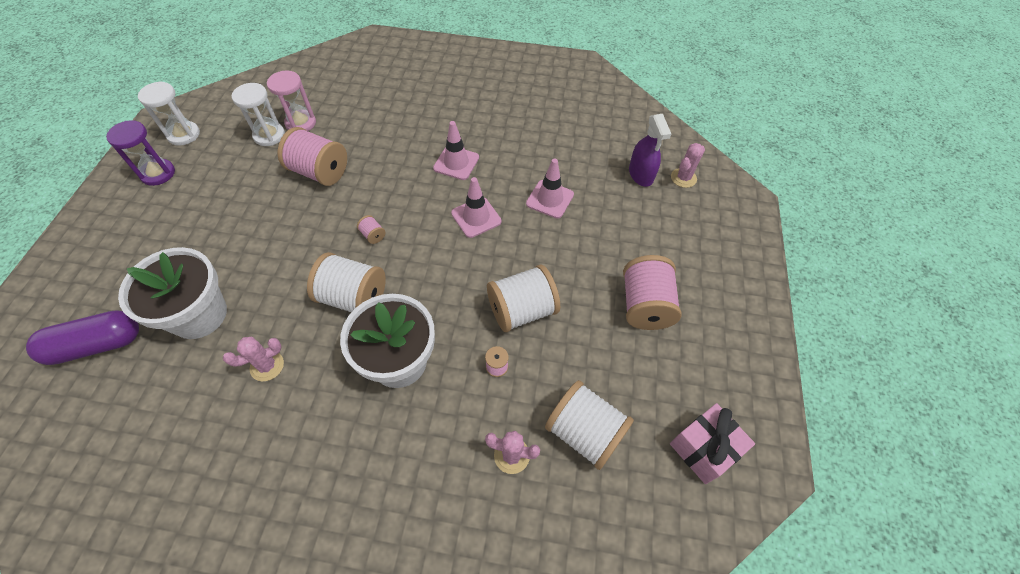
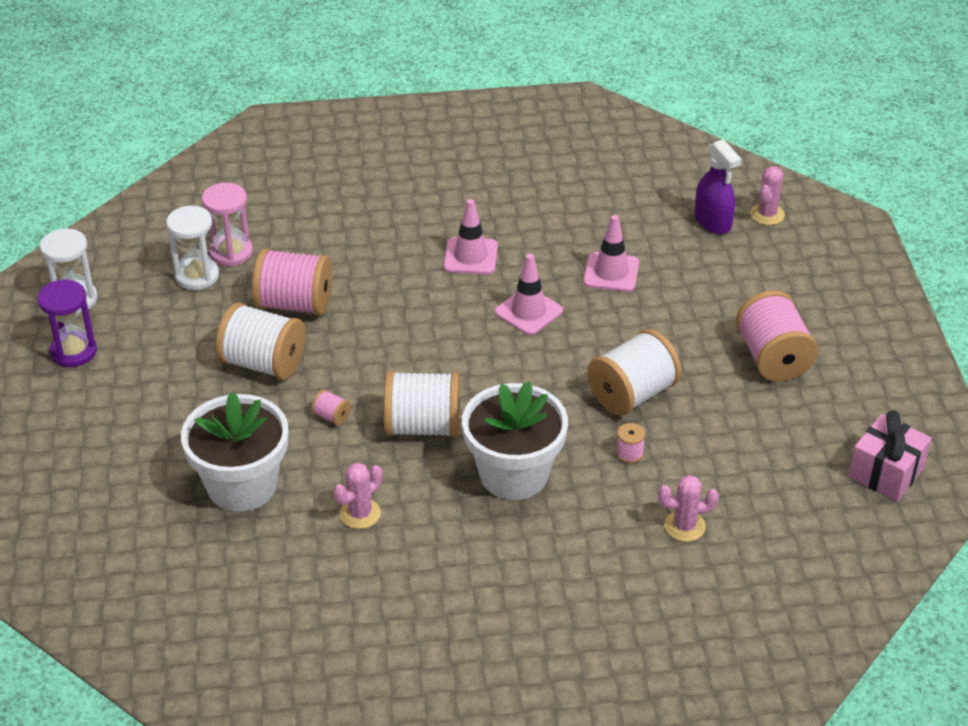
camera: 15 degrees left, 15 degrees down
purple capsule [26,310,139,365] -> none
pink spool [357,215,385,244] -> pink spool moved to [311,390,351,425]
white spool [545,380,634,470] -> white spool moved to [216,302,306,380]

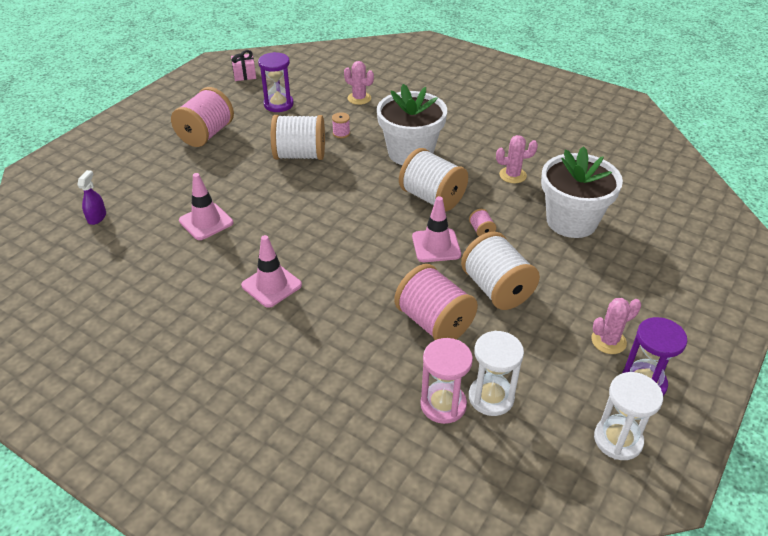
camera: 140 degrees left, 0 degrees up
pink traffic cone [494,254,563,335] -> pink traffic cone moved to [412,196,461,262]
purple spray bottle [695,139,741,234] -> purple spray bottle [77,170,106,225], size x0.62
pink cactus [750,166,785,225] -> pink cactus moved to [591,298,641,354]
pink gift [848,410,931,501] -> pink gift [231,50,256,81], size x0.66
none -> purple hourglass [258,52,294,112]

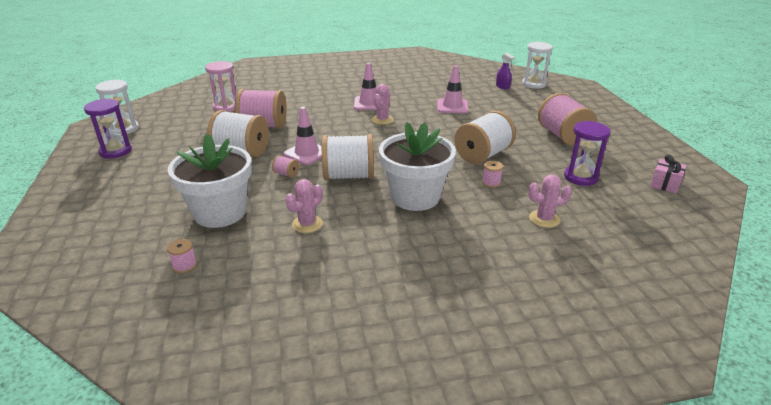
camera: 135 degrees right, 10 degrees down
white hourglass [469,331,524,416] -> white hourglass moved to [522,42,553,89]
pink cactus [591,298,641,354] -> pink cactus moved to [372,84,394,125]
none -> pink spool [167,239,197,273]

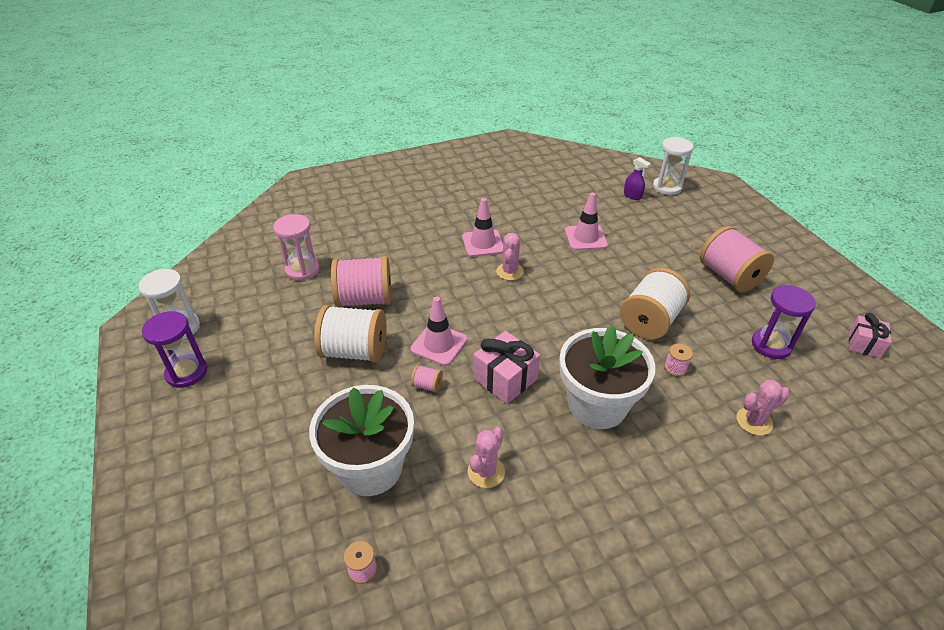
camera: 10 degrees left, 10 degrees up
white spool [322,134,374,180] -> pink gift [474,331,540,404]

